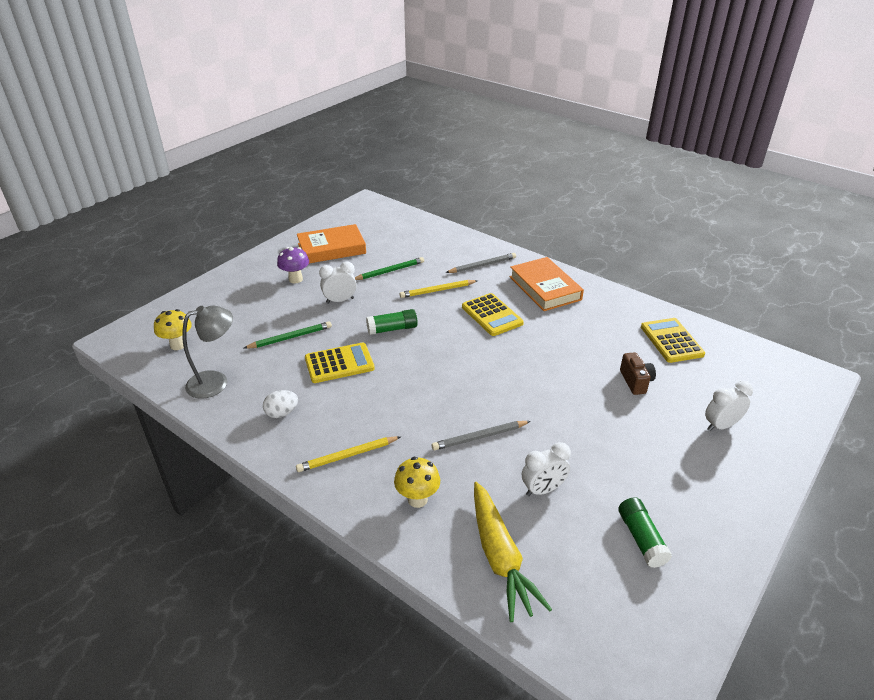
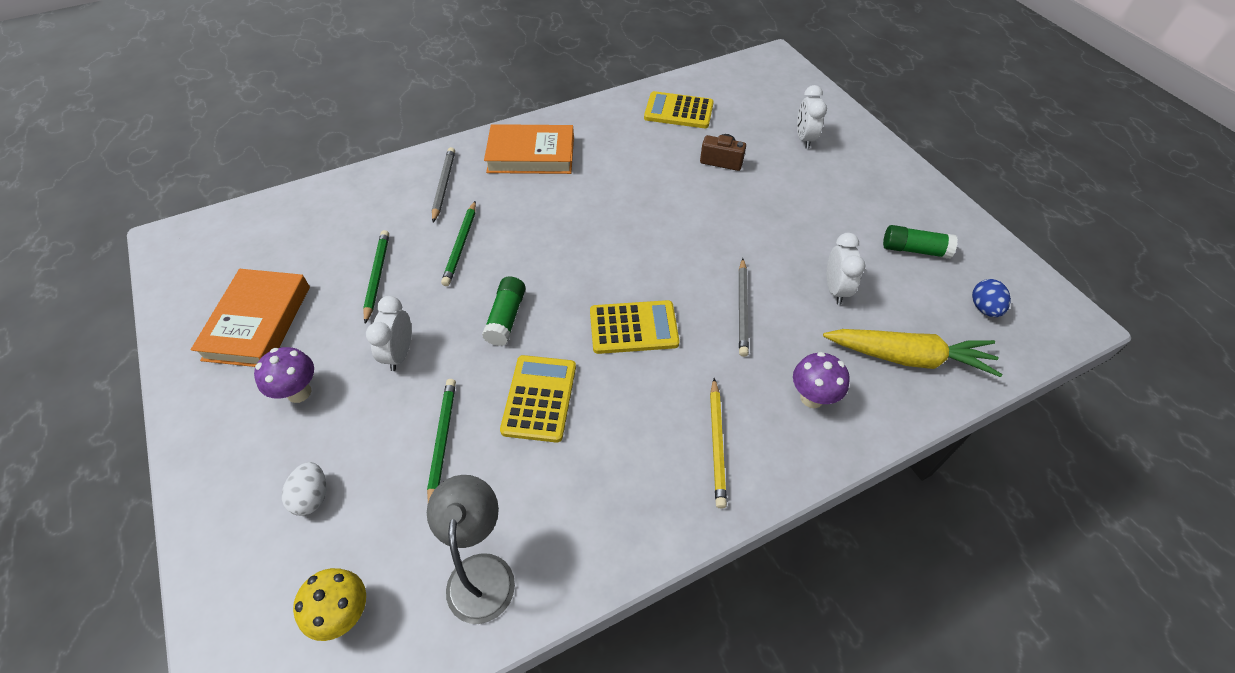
camera: 65 degrees left, 15 degrees up
white egg [263,390,298,418] -> white egg moved to [282,462,326,516]
yellow mushroom [394,457,440,508] -> purple mushroom [793,352,850,408]
yellow pencil [400,280,478,298] -> green pencil [441,201,476,286]
yellow calculator [462,293,524,336] -> yellow calculator moved to [590,300,679,354]
none -> blue egg [972,279,1011,317]

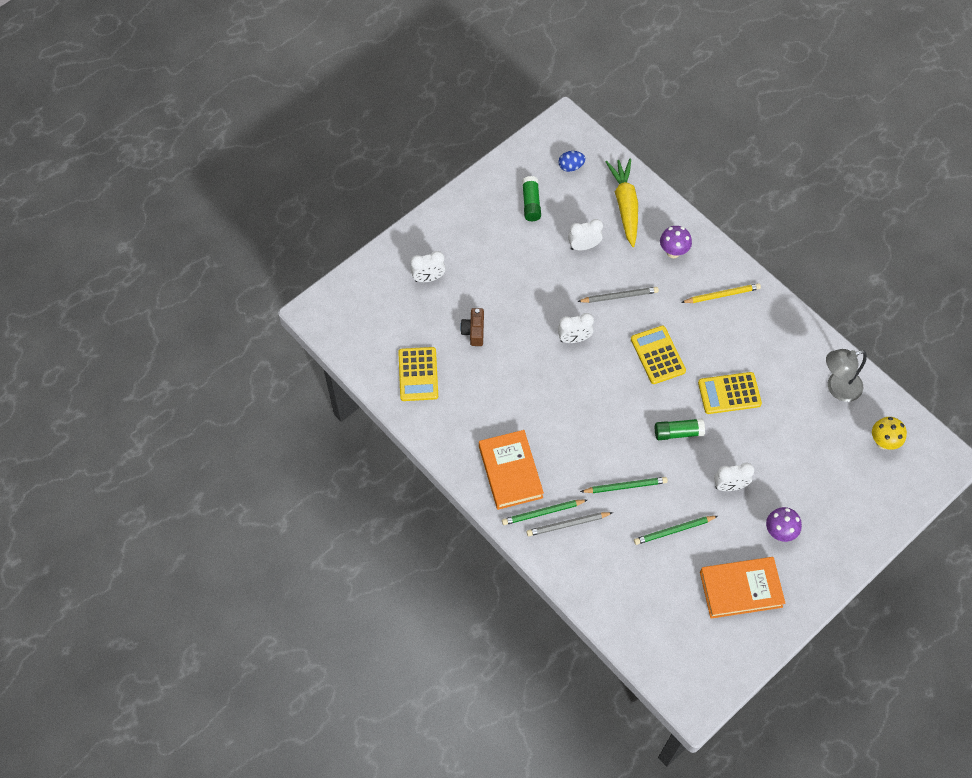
camera: 105 degrees left, 10 degrees up
white egg [282,462,326,516] -> none
green pencil [427,379,456,502] -> green pencil moved to [502,500,587,525]
none -> white clock [558,313,594,343]

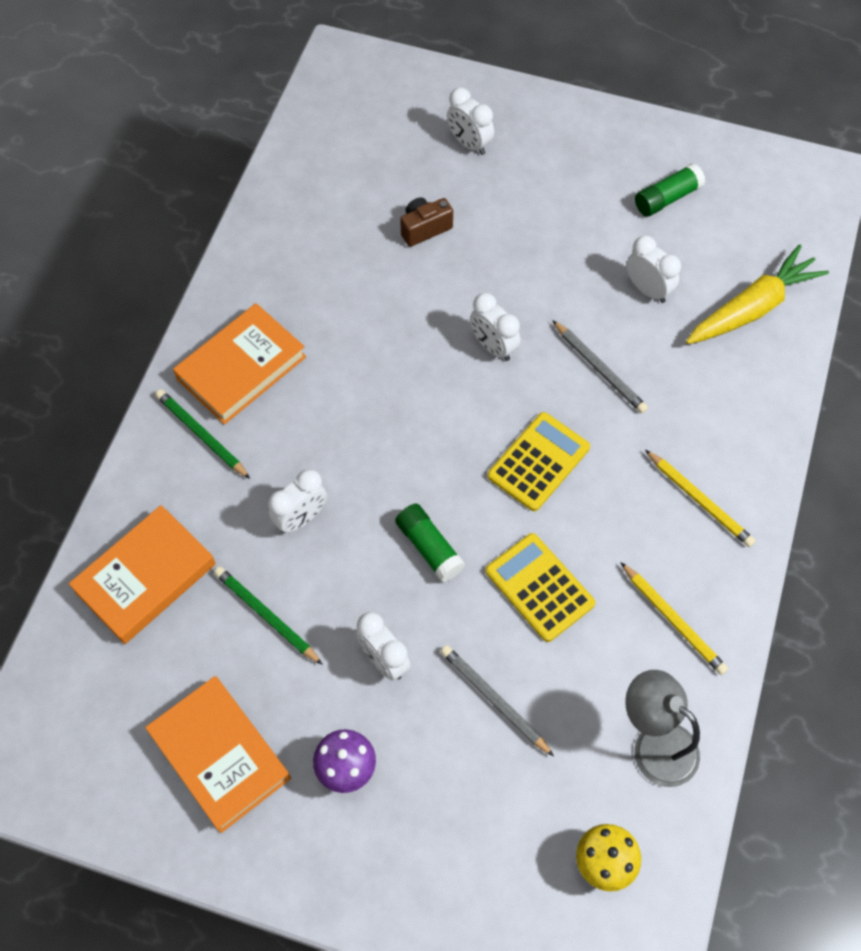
camera: 60 degrees right, 0 degrees up
yellow calculator [398,347,438,401] -> none
grey pencil [527,512,613,536] -> grey pencil moved to [441,645,554,757]
blue egg [558,151,585,172] -> none
green pencil [580,477,668,493] -> white clock [268,469,327,533]
purple mushroom [660,226,692,258] -> none
none -> orange book [69,505,216,644]
none -> yellow pencil [620,562,728,675]

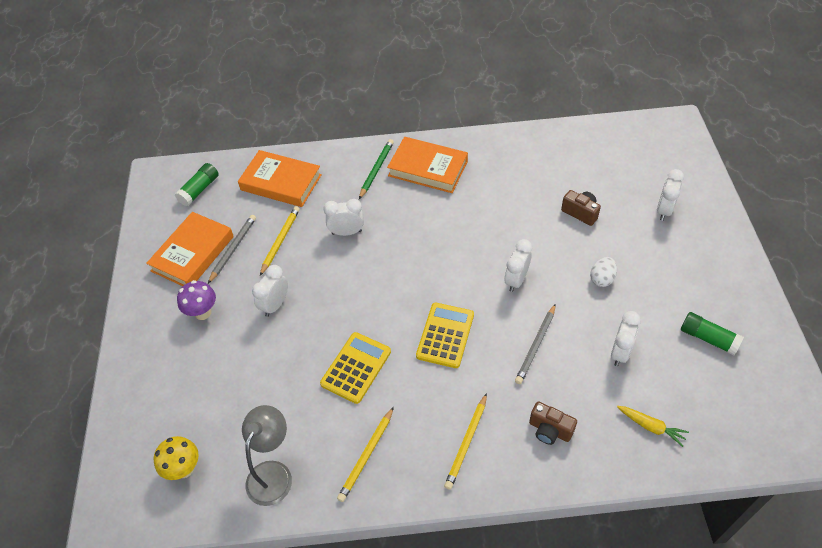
camera: 70 degrees right, 10 degrees down
green pencil [214,566,323,665] -> yellow pencil [260,206,300,276]
white clock [268,469,327,533] -> white clock turned 150 degrees clockwise [323,199,364,236]
green glue stick [395,503,465,582] -> green glue stick moved to [175,163,219,206]
grey pencil [441,645,554,757] -> grey pencil moved to [208,215,256,284]
yellow calculator [488,412,590,511] -> yellow calculator turned 90 degrees counterclockwise [416,303,474,368]
yellow carrot [686,244,829,344] -> yellow carrot [617,406,689,447], size x0.51
none -> brown camera [529,401,577,445]
none -> white egg [590,257,617,287]

